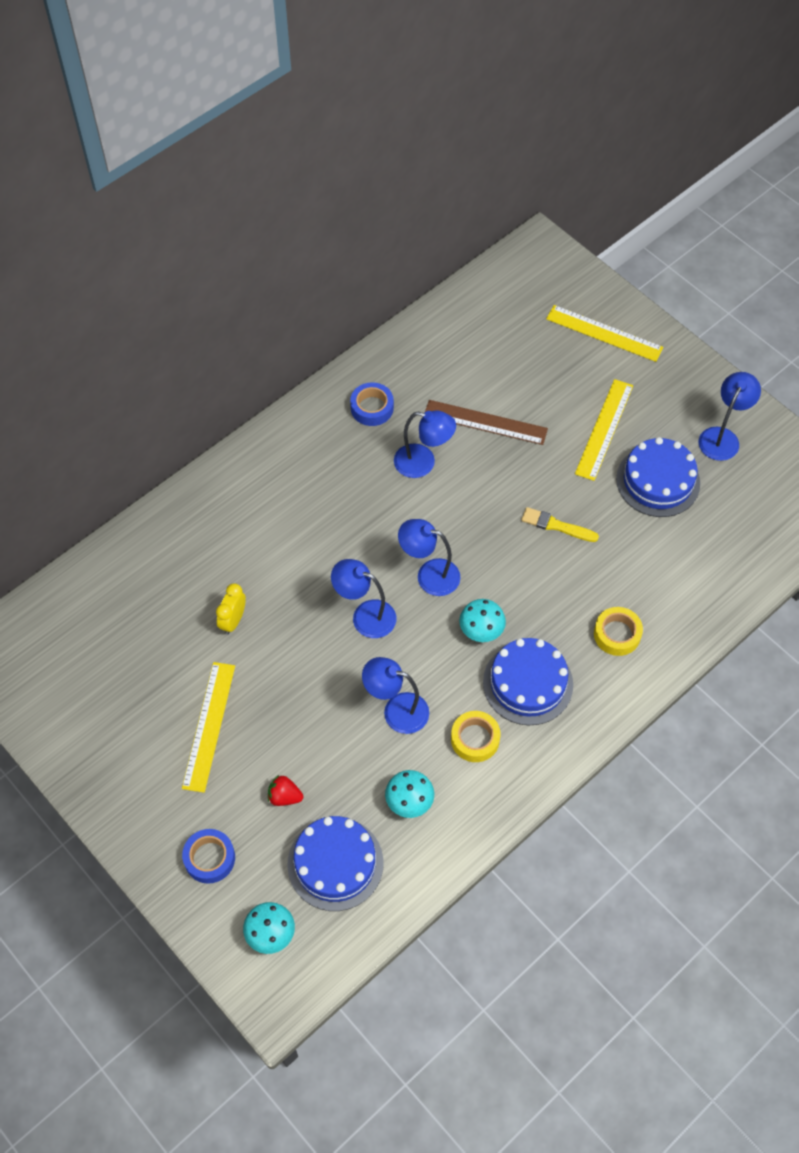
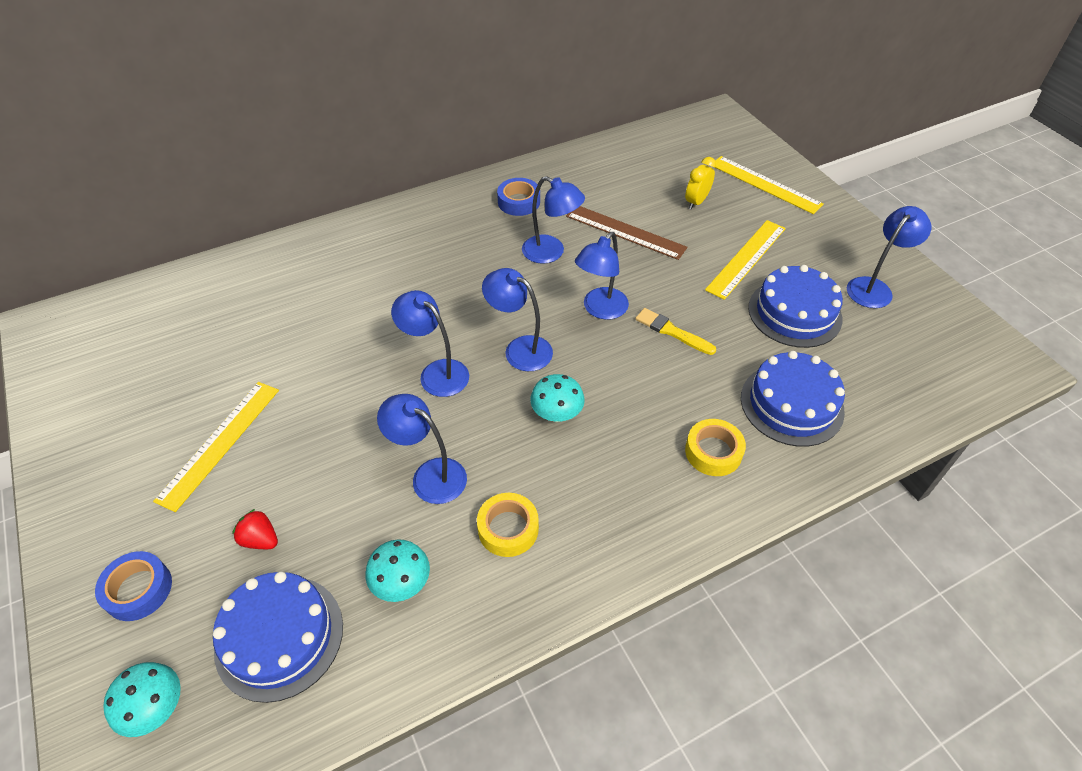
camera: 15 degrees right, 10 degrees down
yellow clock [216,584,246,634] -> yellow clock moved to [685,157,716,209]
blue cake [483,638,573,725] -> blue cake moved to [741,351,845,447]
none -> blue lamp [575,232,629,320]

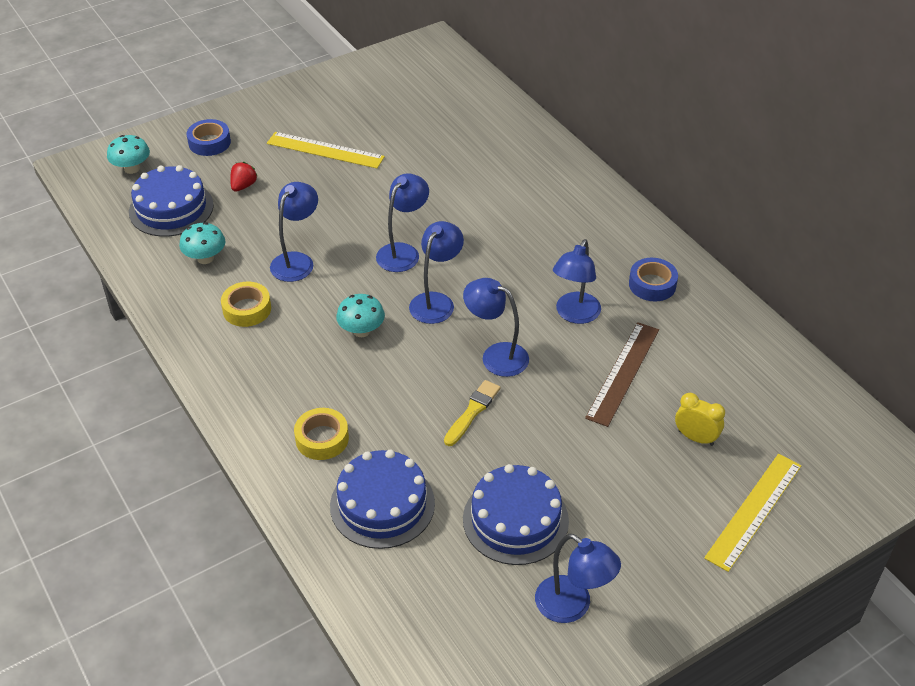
camera: 85 degrees right, 5 degrees down
yellow ruler [705,220,786,300] -> none

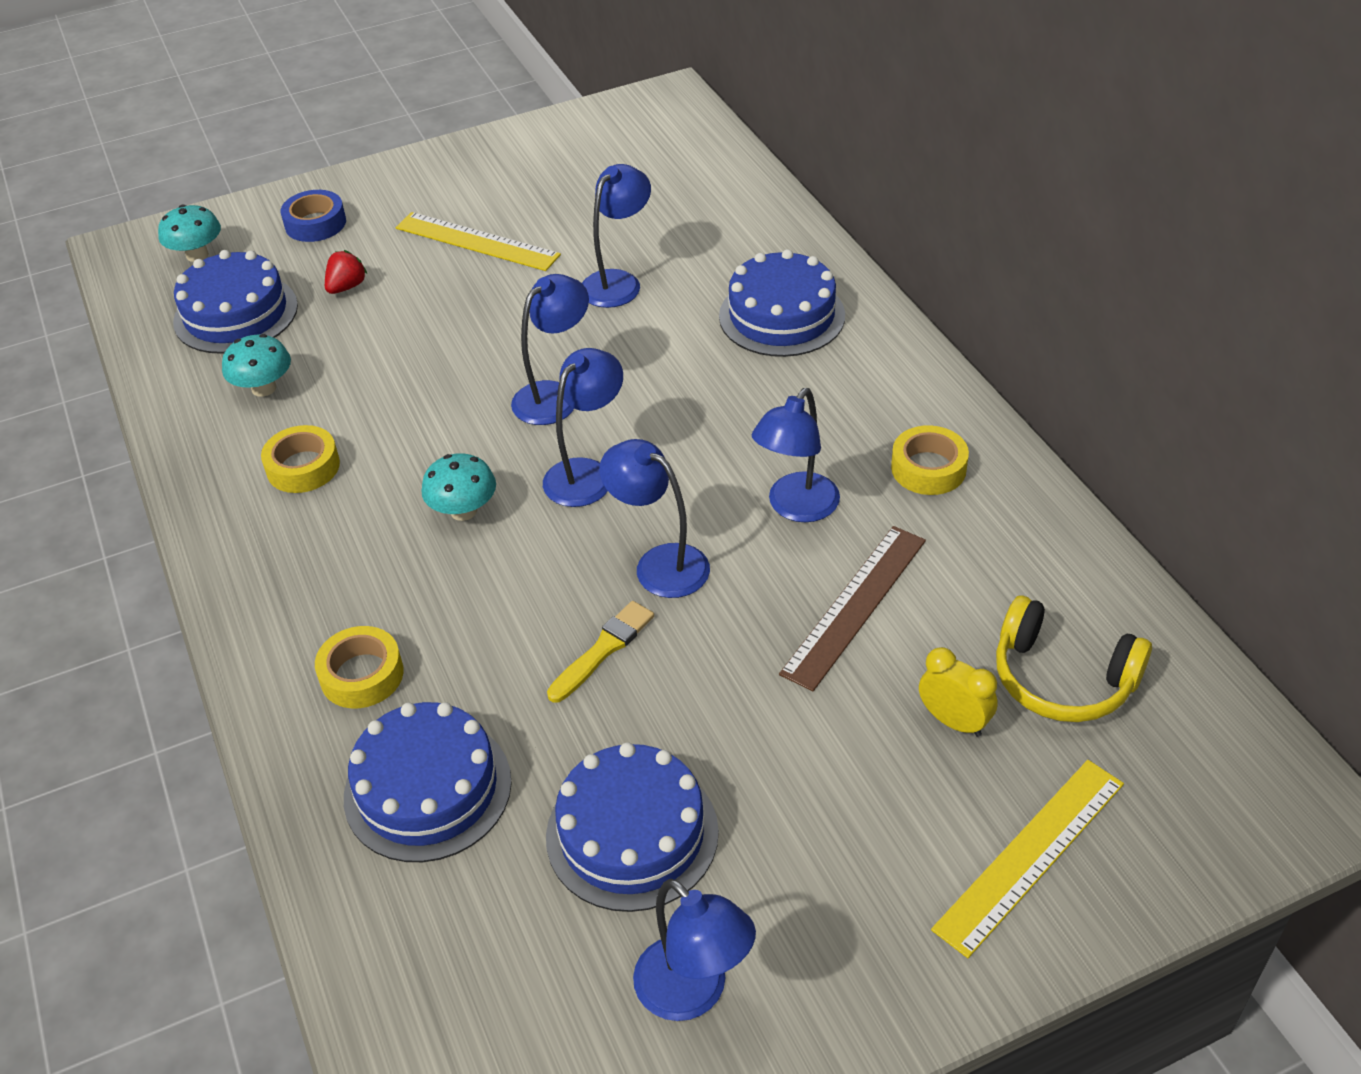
camera: 10 degrees right, 0 degrees up
blue lamp [270,182,318,282] -> blue lamp moved to [582,164,651,308]
blue tape [629,258,678,302] -> yellow tape [891,425,969,495]
none -> blue cake [719,249,845,357]
none -> yellow headphones [996,595,1152,722]

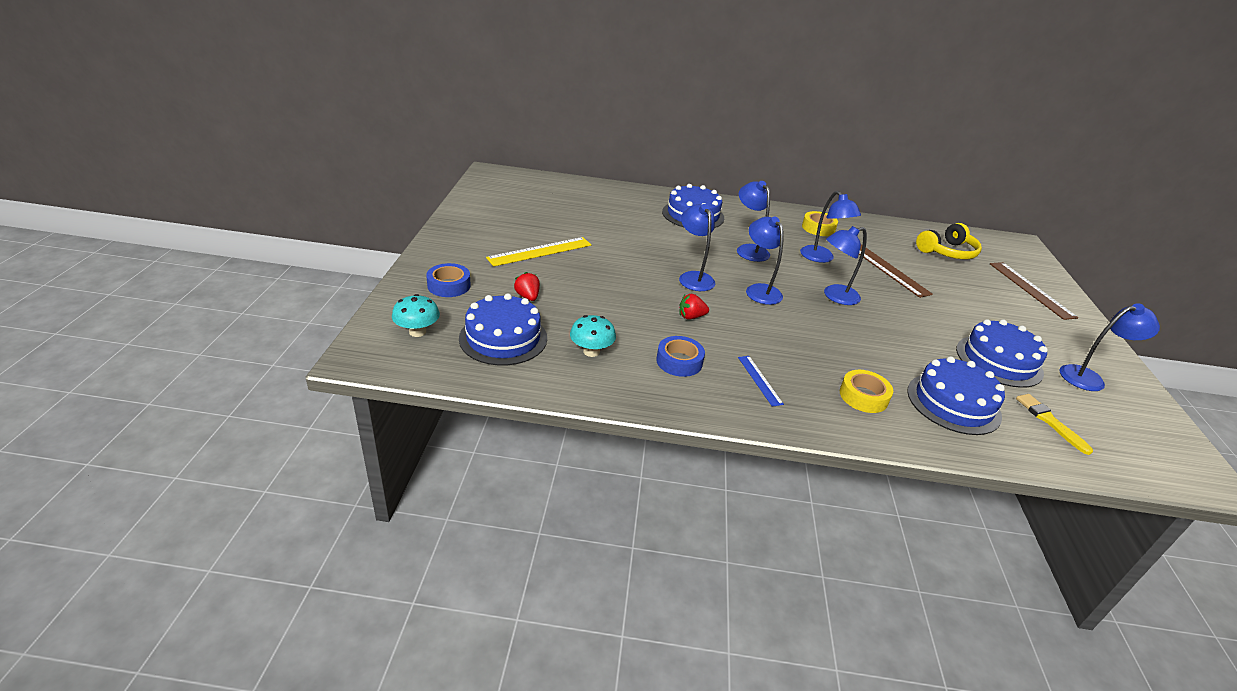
camera: 65 degrees left, 10 degrees down
yellow tape [261,425,340,493] -> blue tape [656,336,705,377]
turquoise mushroom [421,453,496,521] -> none
yellow brush [547,601,654,703] -> yellow brush moved to [1016,394,1093,455]
blue lamp [582,164,651,308] -> blue lamp moved to [737,181,770,262]
yellow clock [919,647,998,737] -> none
yellow ruler [931,760,1124,958] -> brown ruler [990,262,1078,320]
none -> red strawberry [679,294,709,320]
none -> blue ruler [738,356,784,407]

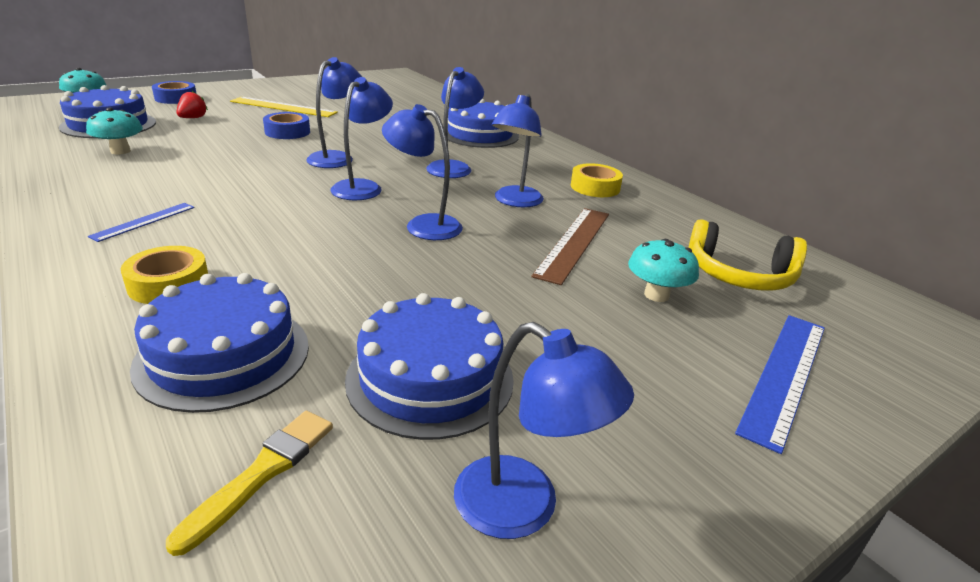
camera: 50 degrees right, 5 degrees down
blue tape [656,336,705,377] -> blue tape moved to [263,112,310,139]
red strawberry [679,294,709,320] -> none
brown ruler [990,262,1078,320] -> blue ruler [735,315,825,454]
none -> turquoise mushroom [628,239,699,302]

